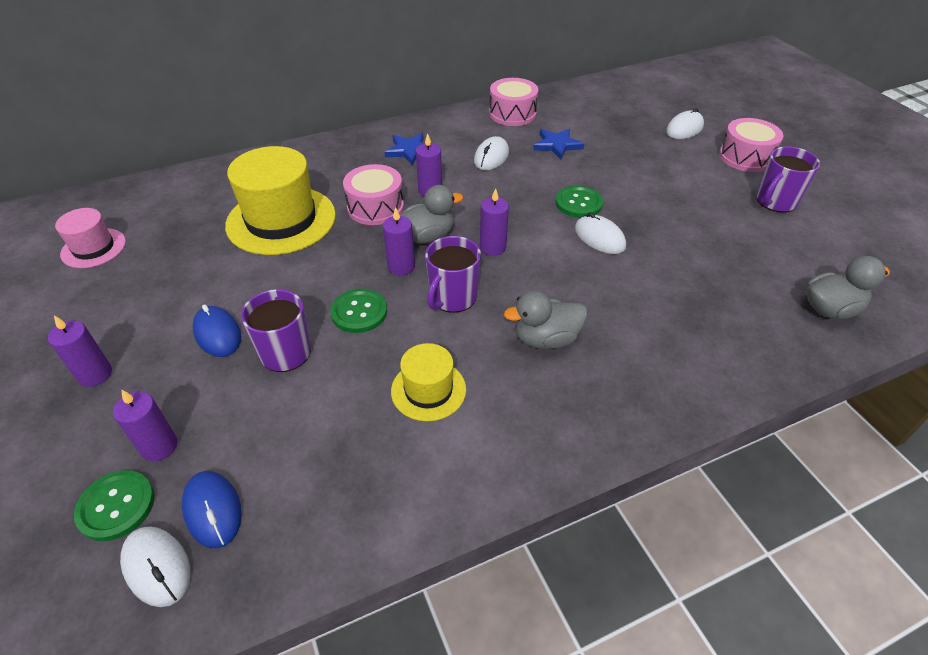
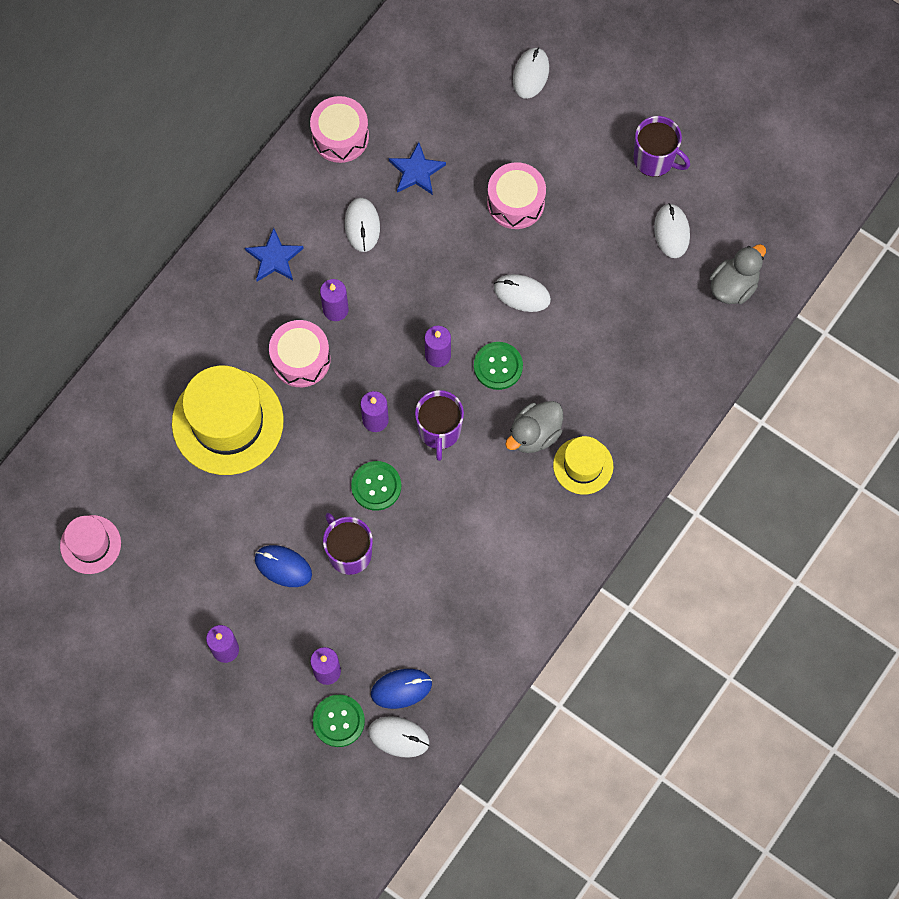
camera: 30 degrees left, 25 degrees up
blue mouse [182,471,242,549] -> blue mouse turned 45 degrees counterclockwise [371,669,432,709]
yellow hat [391,343,466,421] -> yellow hat moved to [553,436,613,495]
grey duck [399,185,463,244] -> none
green button [556,186,603,218] -> green button moved to [474,342,523,390]
pink drum [719,118,783,172] -> pink drum moved to [487,162,546,229]
purple mug [756,147,820,213] -> purple mug turned 75 degrees counterclockwise [634,116,690,177]
none -> white mouse [654,203,690,258]

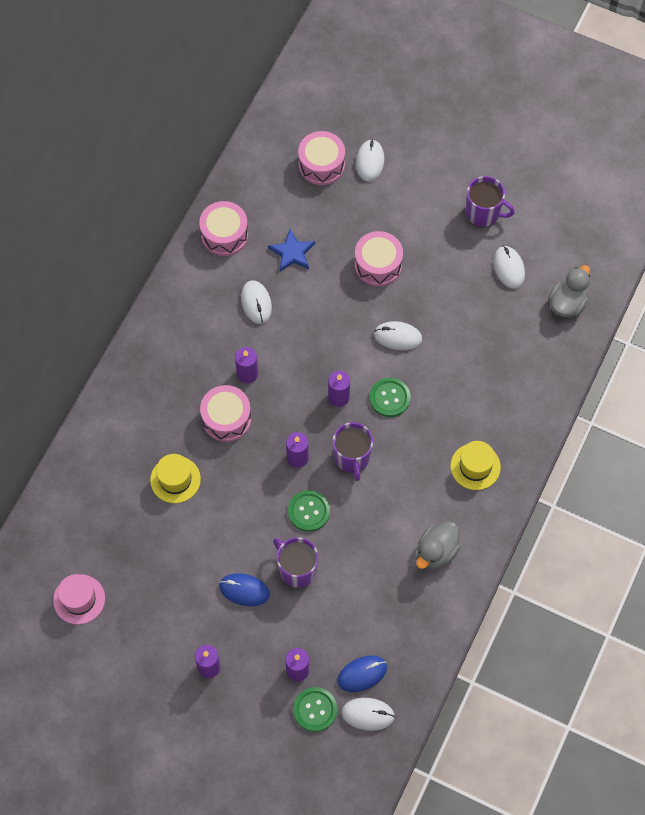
camera: 10 degrees left, 5 degrees down
yellow hat [172,365,284,475] -> yellow hat [150,454,201,503], size x0.54
blue star [245,228,304,282] -> none
grey duck [505,401,563,453] -> grey duck moved to [417,521,461,569]
none -> pink drum [298,131,345,185]

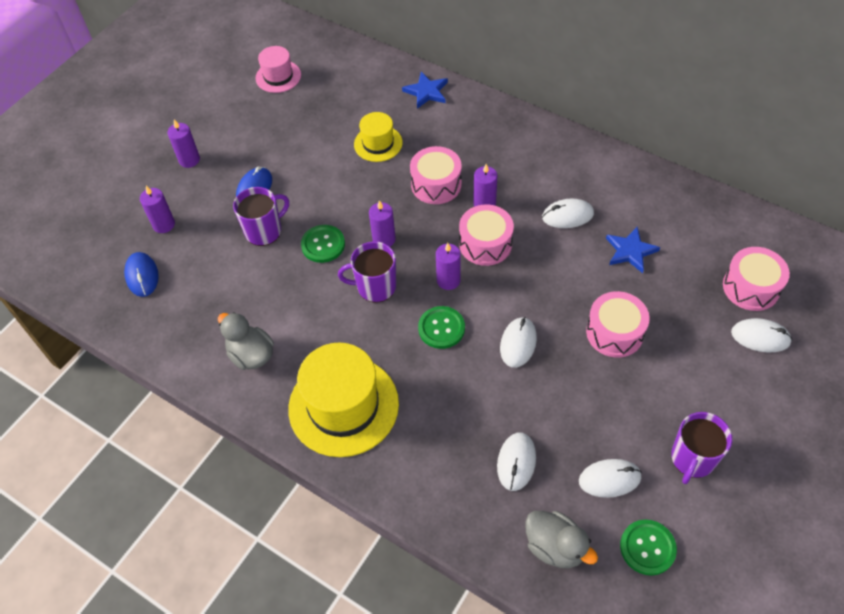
camera: 100 degrees right, 10 degrees down
pink drum [199,201,248,256] -> pink drum moved to [459,204,514,266]
green button [293,687,337,732] -> green button moved to [620,520,677,576]
white mouse [341,698,395,731] -> white mouse moved to [497,432,536,491]
yellow hat [450,441,501,490] -> yellow hat [288,343,399,457], size x1.87
none -> blue star [402,72,448,109]

